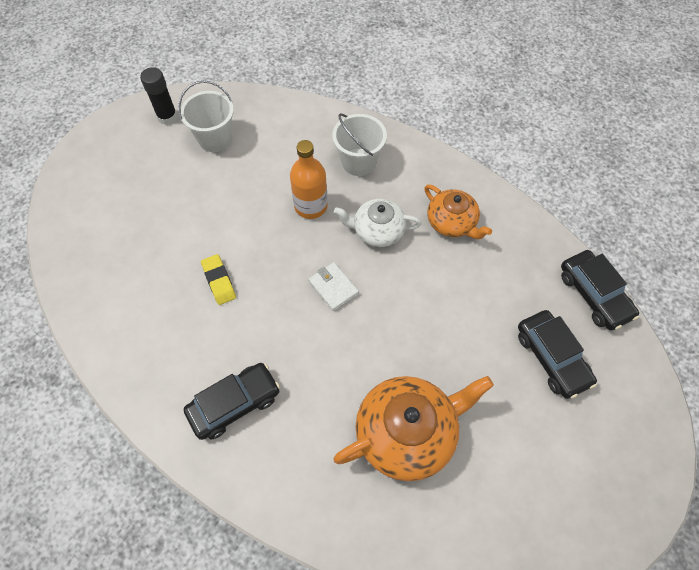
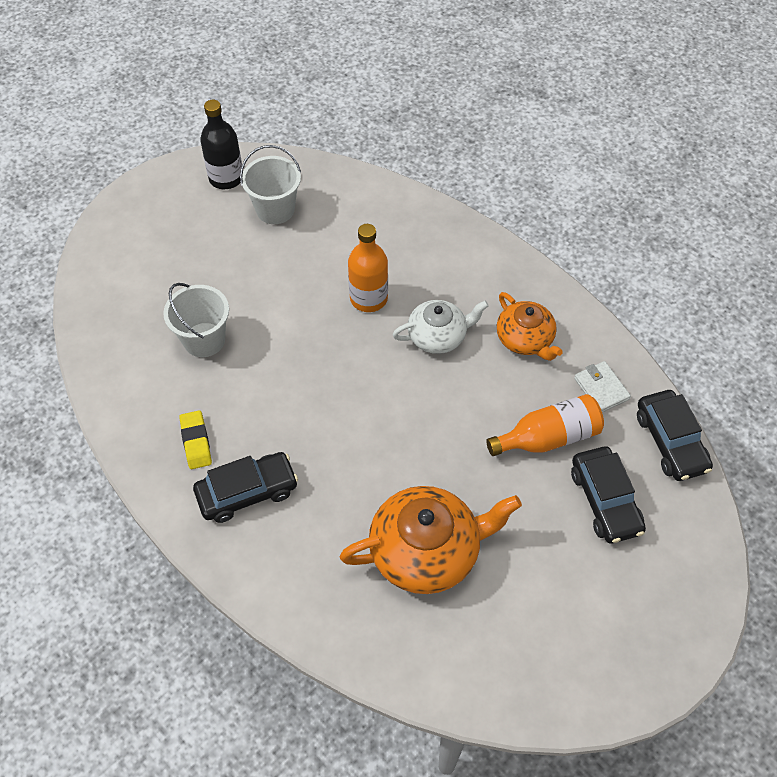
camera: 10 degrees right, 5 degrees down
black glue stick [140,67,178,125] -> black bottle [200,100,242,189]
yellow eraser [201,254,236,305] -> yellow eraser moved to [179,410,212,469]
white wallet [308,262,359,311] -> white wallet moved to [574,361,631,413]
white bucket [332,113,387,176] -> white bucket moved to [163,283,229,357]
white teapot [334,199,421,247] -> white teapot turned 150 degrees clockwise [393,300,489,354]
none -> orange bottle [486,394,604,456]

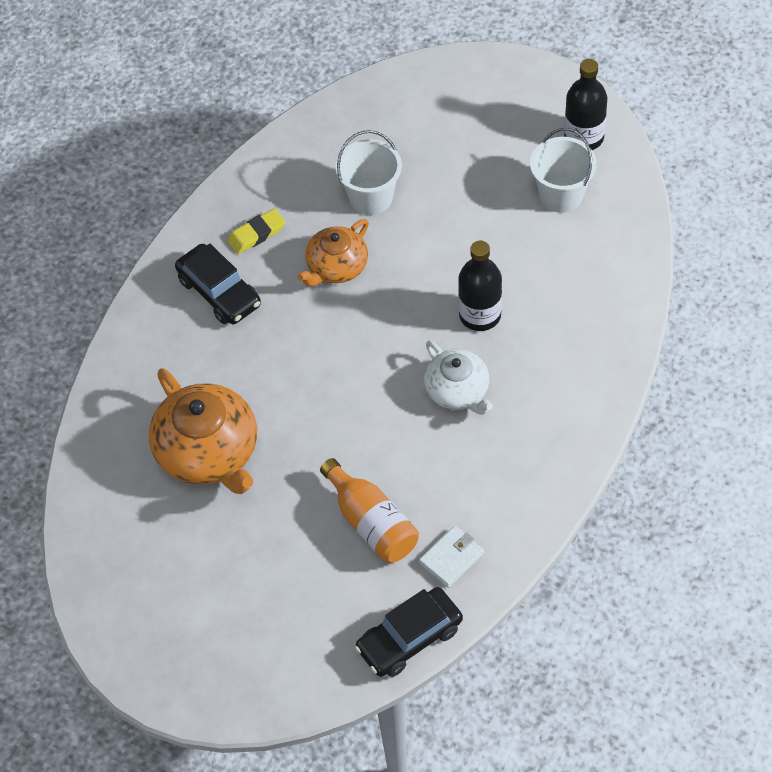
camera: 75 degrees right, 0 degrees up
orange bottle [348,224,388,312] -> black bottle [458,241,502,331]
orange teapot [497,292,563,361] -> orange teapot moved to [297,219,369,287]
black car [571,446,646,543] -> none

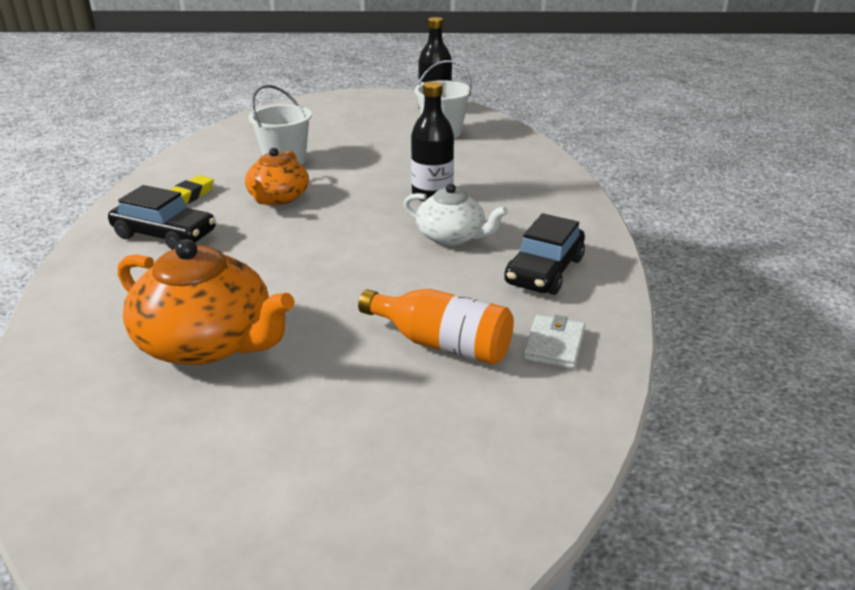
camera: 30 degrees left, 25 degrees down
black car [355,587,463,677] -> black car moved to [504,213,585,295]

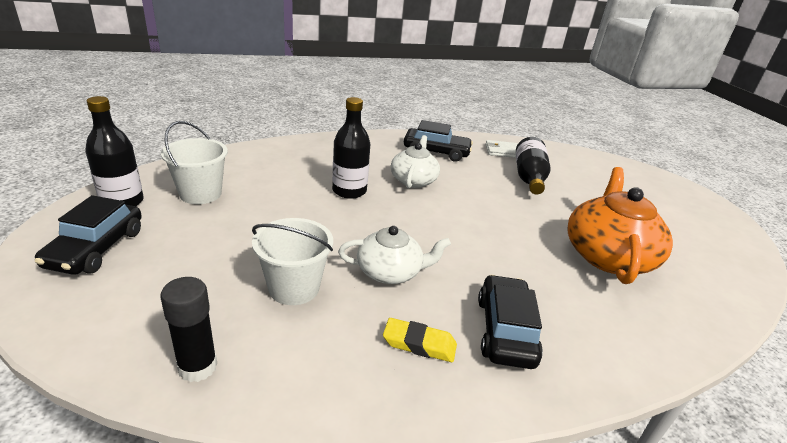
camera: 110 degrees left, 0 degrees up
orange teapot [245,148,309,205] -> white teapot [338,226,451,284]
orange bottle [358,289,514,365] -> black bottle [516,137,551,195]
none -> black car [35,195,142,275]
none -> black glue stick [160,277,217,382]

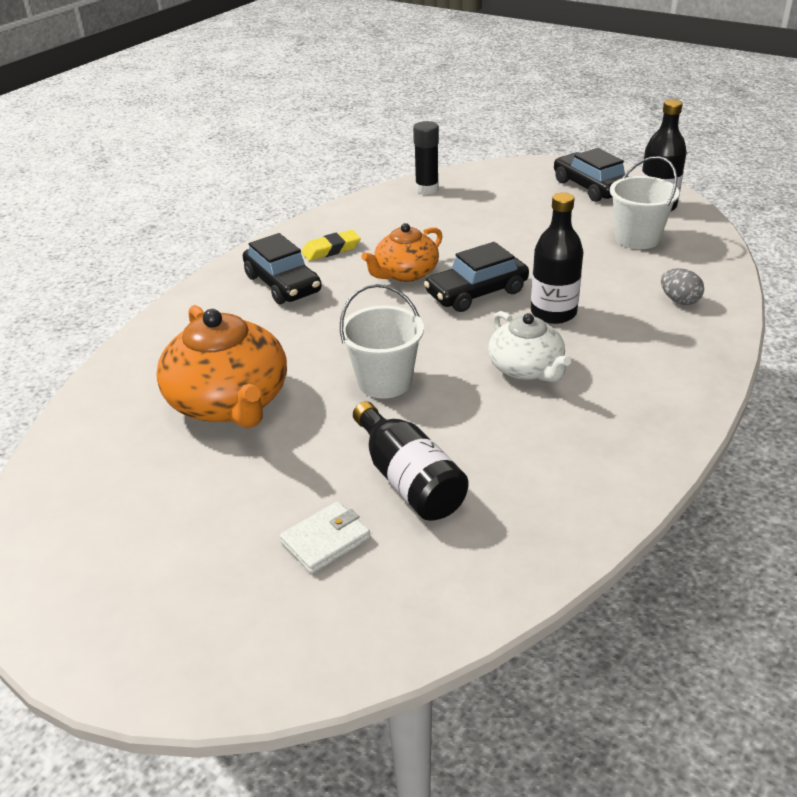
camera: 145 degrees right, 5 degrees up
white bucket [252,218,333,305] -> white bucket moved to [340,284,424,399]
white teapot [338,226,451,284] -> orange teapot [361,223,443,282]
black car [404,120,473,162] -> black car moved to [424,242,529,312]
white wallet [485,140,518,158] -> white wallet moved to [280,501,370,574]
none -> grey egg [661,268,704,305]

